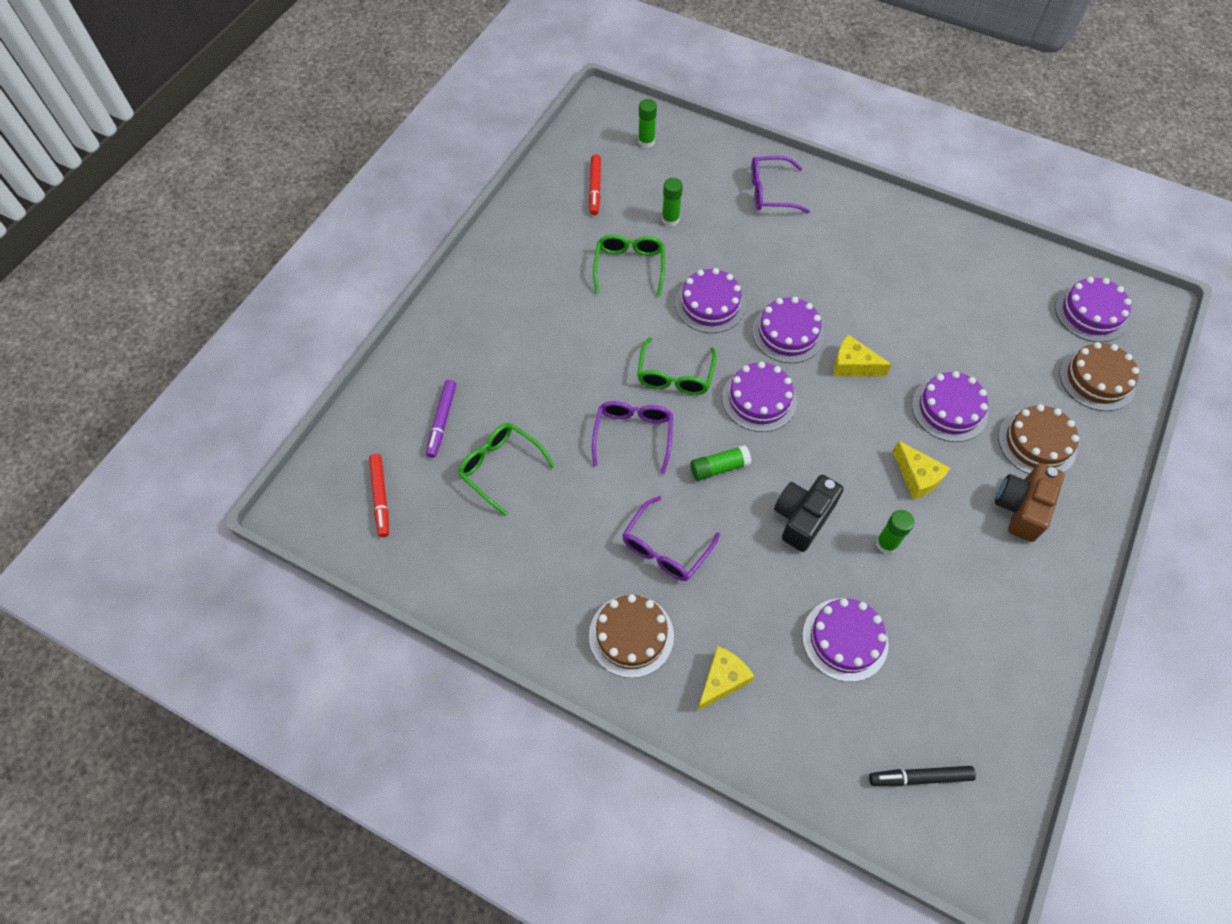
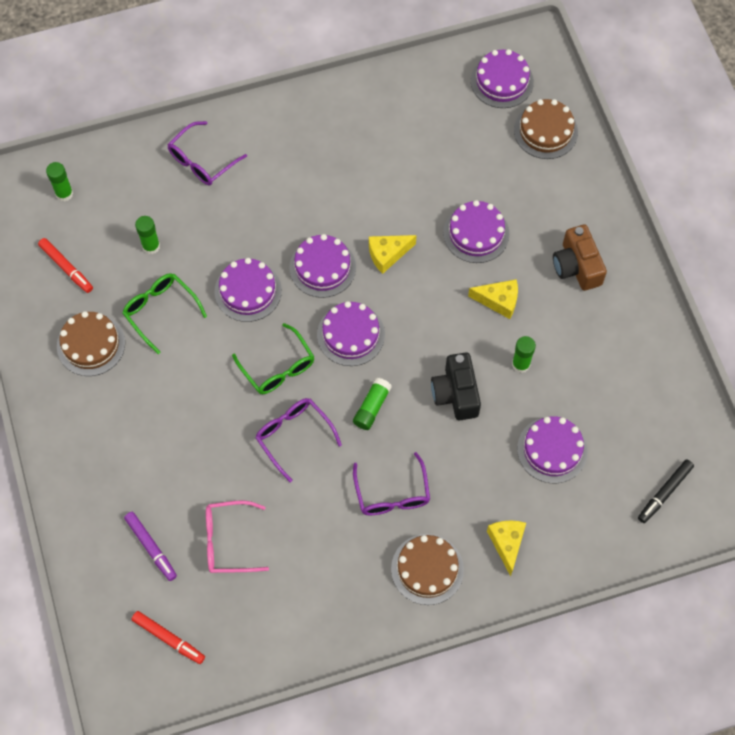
camera: 45 degrees left, 5 degrees up
green glasses [458,423,555,516] -> pink glasses [206,500,269,573]
brown cake [998,404,1079,474] -> brown cake moved to [57,311,125,376]

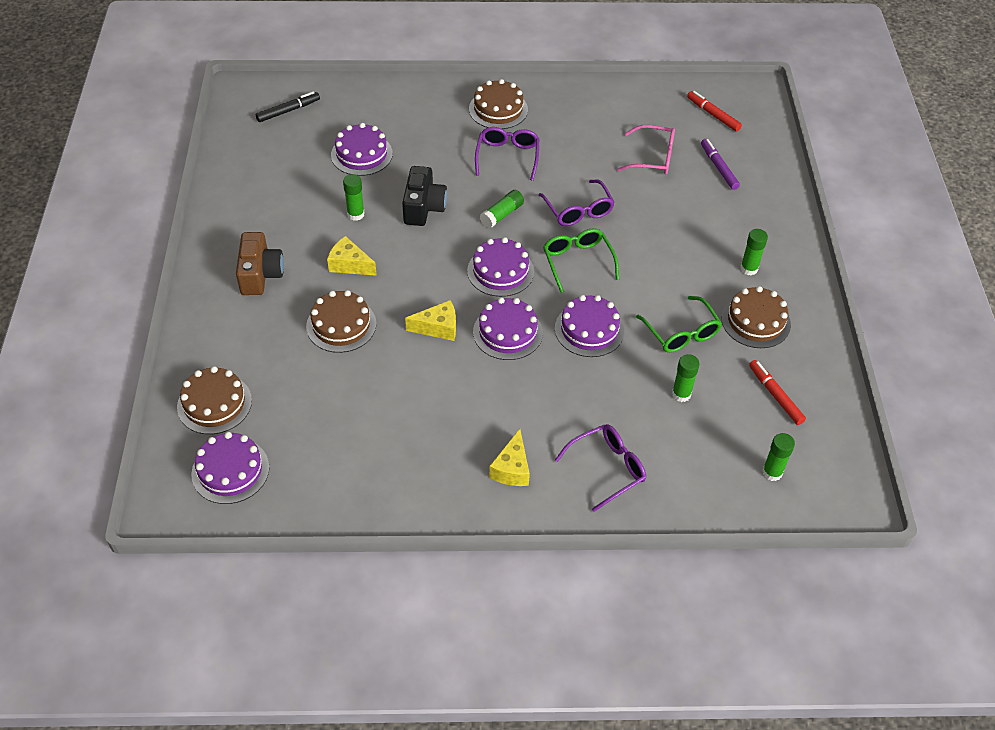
camera: 165 degrees left, 15 degrees down
purple cake [443,200,510,263] -> brown cake [306,290,376,353]
yellow cheese [487,521,526,576] -> yellow cheese moved to [489,429,530,486]
none -> green glue stick [740,229,768,276]

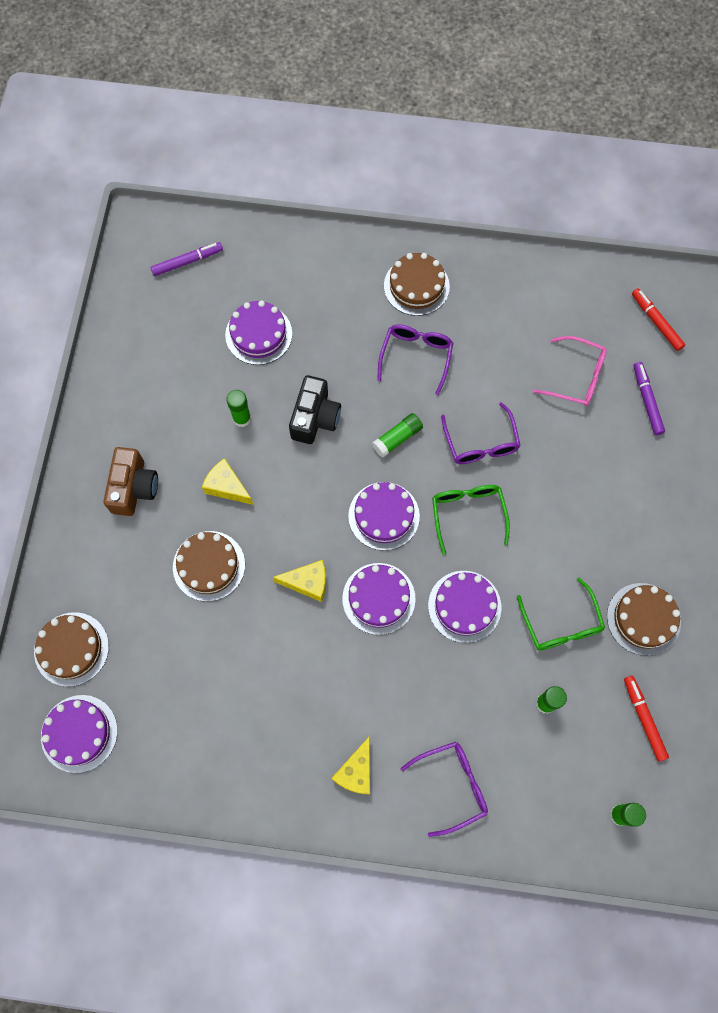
camera: 10 degrees right, 20 degrees up
black marker [256,91,320,122] -> purple marker [150,242,223,276]
green glue stick [740,229,768,276] -> none

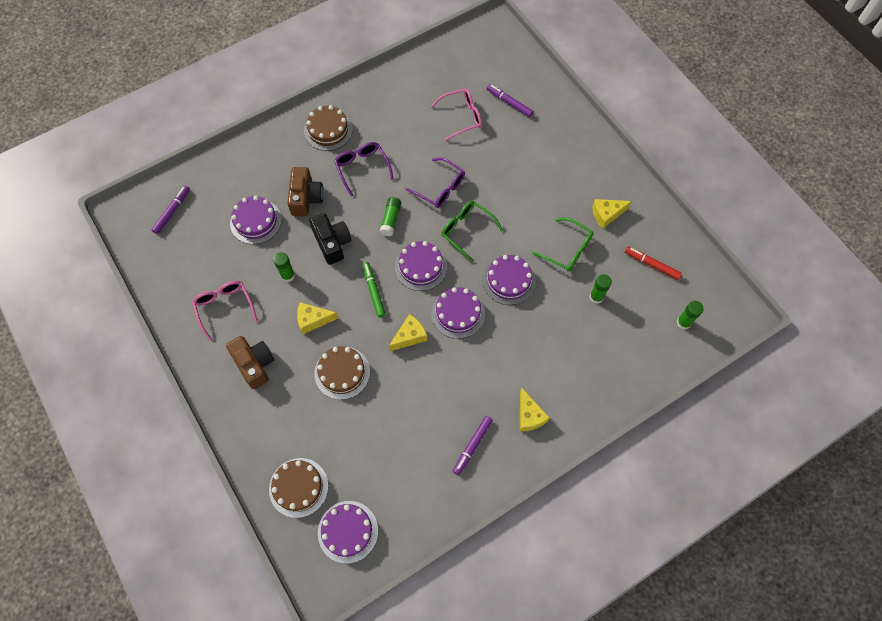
camera: 40 degrees left, 5 degrees down
purple glasses [401,742,488,837] -> none
brown cake [607,583,681,656] -> yellow cheese [592,199,632,229]
red marker [632,288,685,351] -> none
none -> pink glasses [192,281,258,342]
none -> brown camera [287,167,324,217]
none -> green marker [362,262,385,318]
none -> purple marker [453,416,493,475]

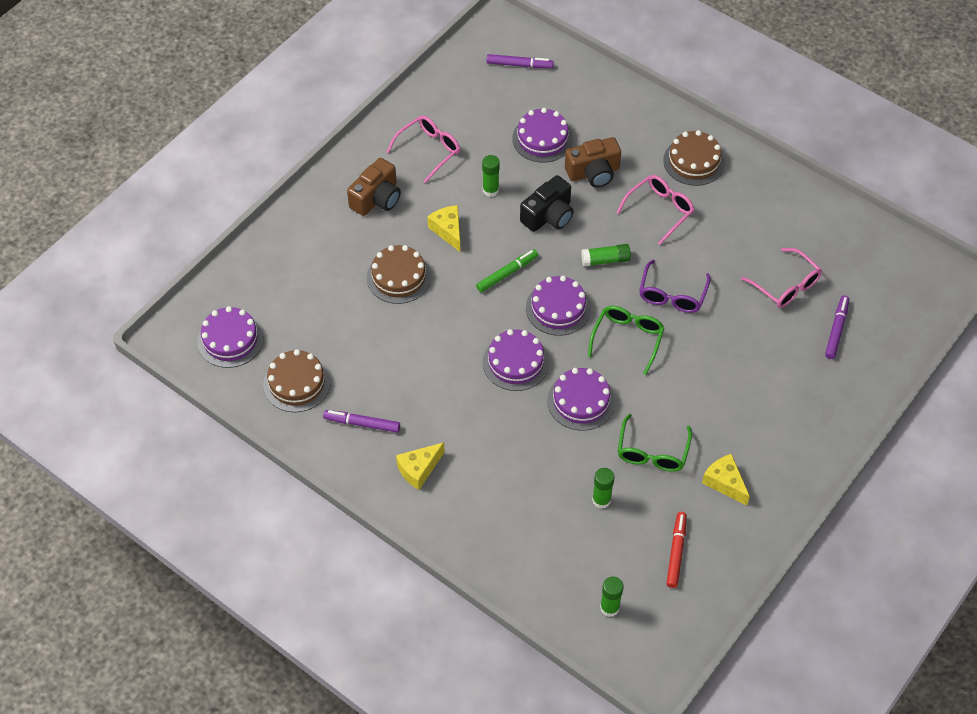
camera: 70 degrees right, 10 degrees down
brown cake [269,458,328,518] -> brown cake moved to [263,349,331,412]
purple glasses [334,142,394,197] -> pink glasses [617,175,694,245]
yellow cheese [389,314,427,351] -> none

